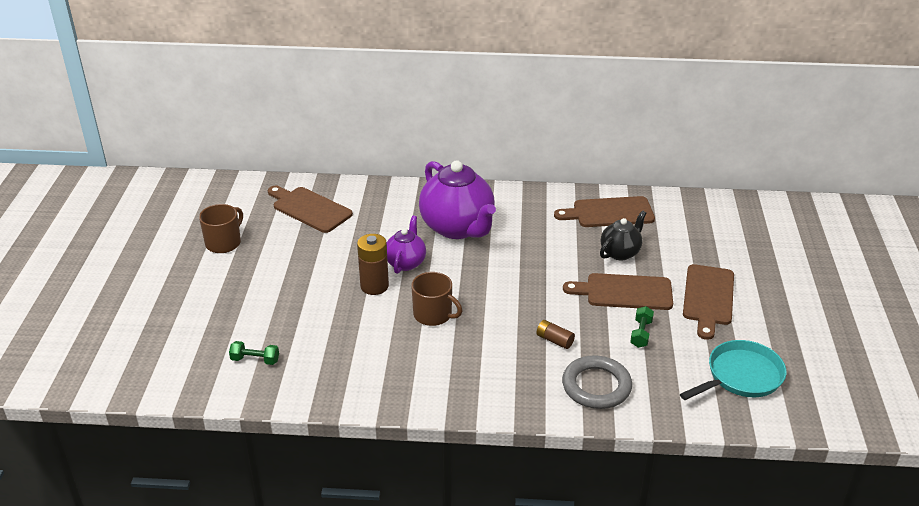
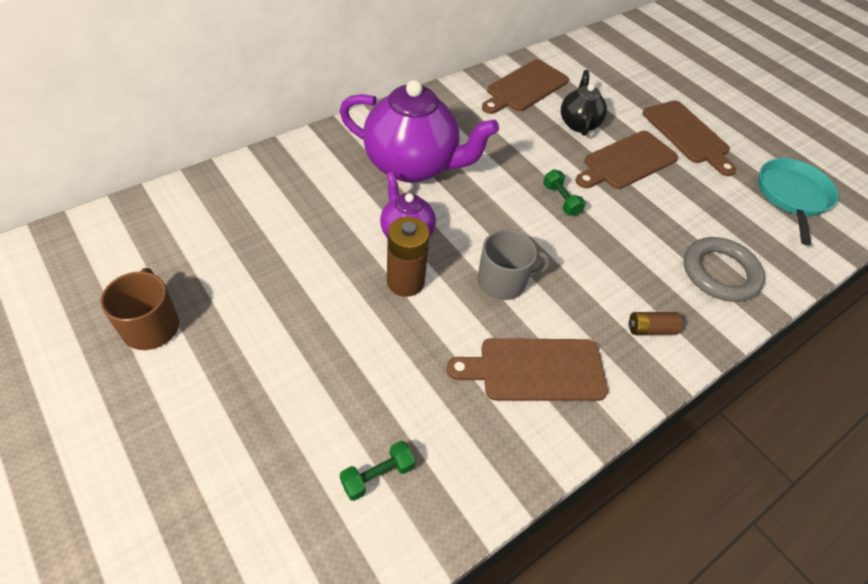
camera: 45 degrees left, 15 degrees up
brown cutting board [268,186,353,233] -> brown cutting board moved to [446,338,608,401]
brown mug [411,272,462,326] -> grey mug [477,229,550,300]
brown battery [536,320,575,349] -> brown battery moved to [629,312,682,335]
green dumbbell [630,306,654,348] -> green dumbbell moved to [543,169,586,216]

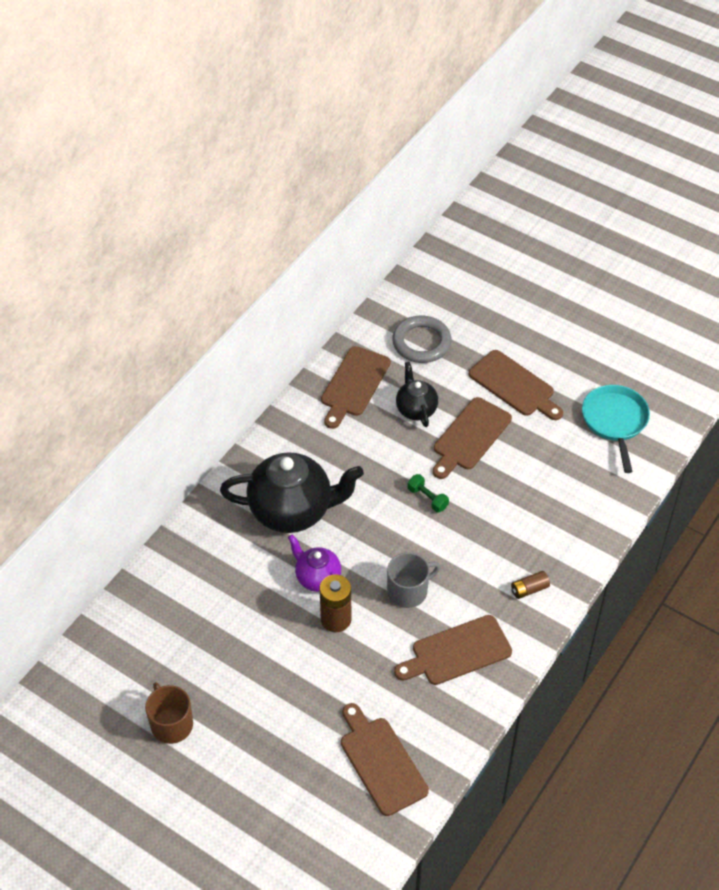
camera: 15 degrees left, 0 degrees up
purple teapot [339,80,499,183] -> black teapot [220,452,364,533]
green dumbbell [340,441,415,501] -> brown cutting board [341,703,429,816]
grey ring [684,237,765,302] -> grey ring moved to [392,316,452,363]

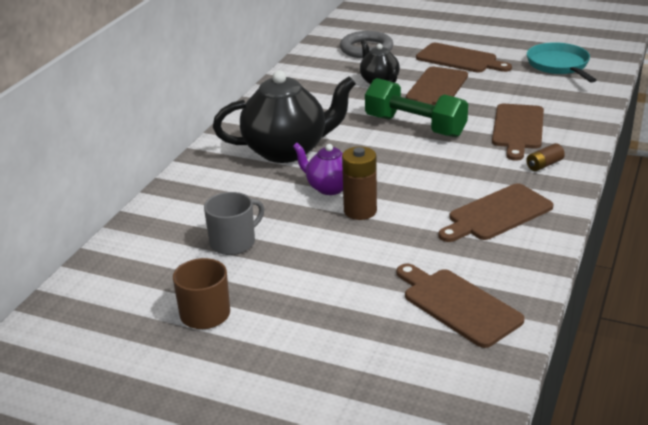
camera: 10 degrees left, 20 degrees down
brown cutting board [321,346,391,429] -> brown cutting board moved to [492,104,544,161]
grey mug [387,552,440,608] -> grey mug moved to [204,192,264,255]
green dumbbell [408,474,449,512] -> green dumbbell [365,78,468,137], size x2.30

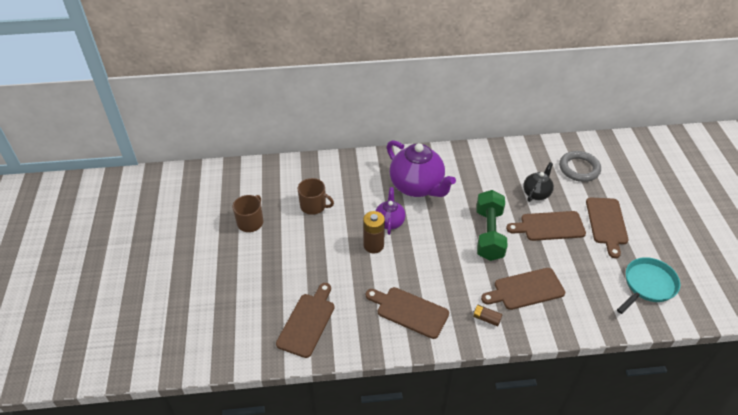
camera: 60 degrees right, 15 degrees up
grey mug [204,192,264,255] -> brown mug [298,178,334,215]
black teapot [213,70,356,163] -> purple teapot [387,140,456,197]

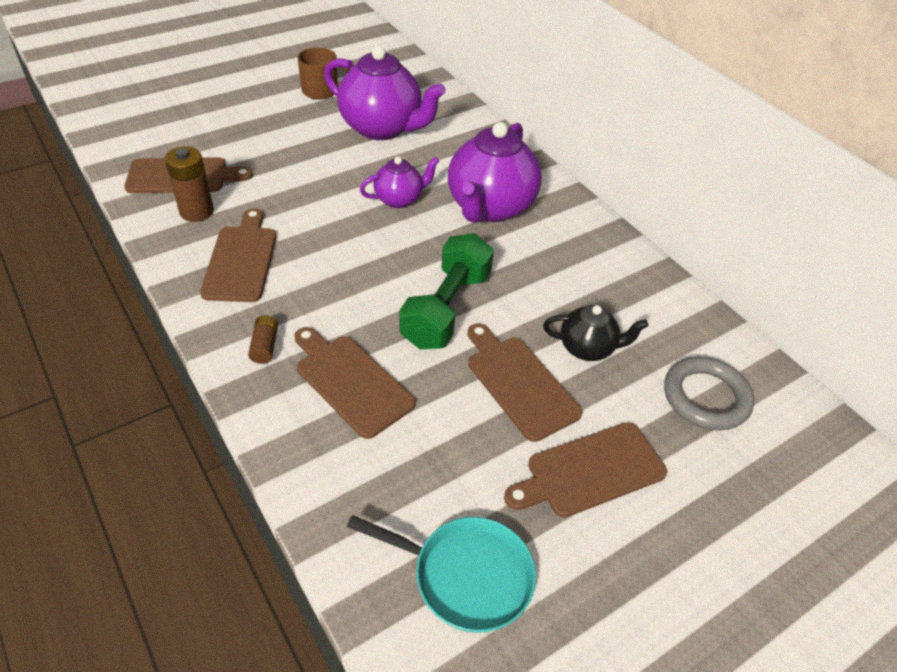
camera: 60 degrees right, 0 degrees up
brown mug [298,178,334,215] -> purple teapot [324,46,446,140]
brown battery [363,211,385,253] -> brown battery moved to [165,146,214,222]
green dumbbell [477,190,508,261] -> green dumbbell turned 45 degrees counterclockwise [400,233,494,349]

